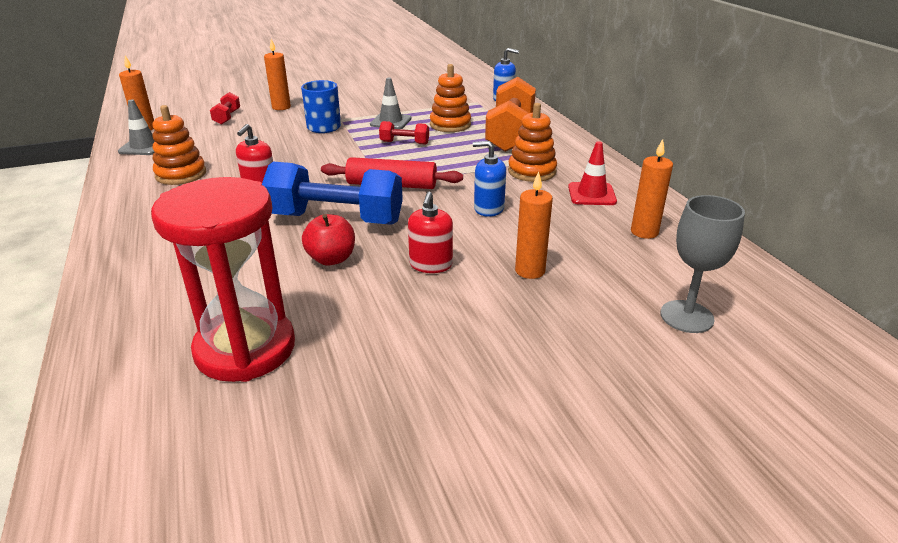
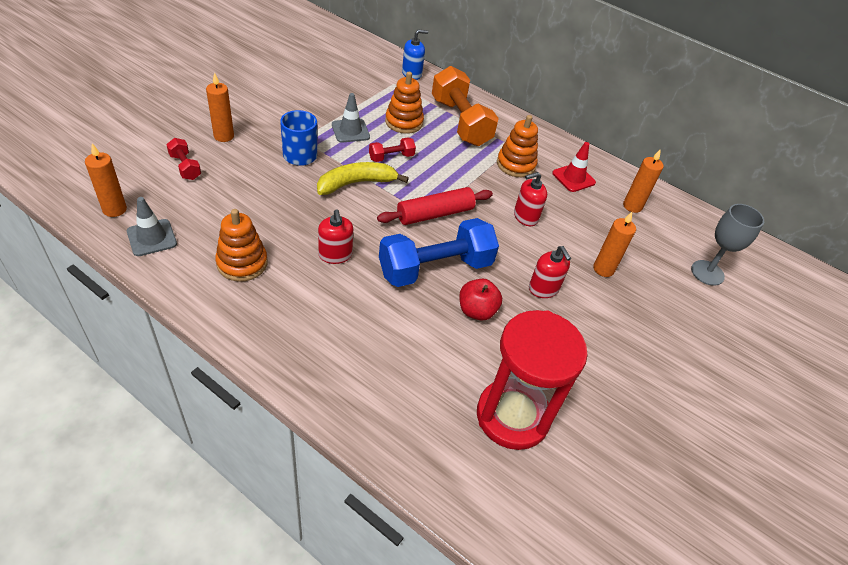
camera: 40 degrees left, 15 degrees up
blue soap dispenser [473,141,506,217] -> red soap dispenser [514,172,547,226]
none -> yellow banana [317,162,409,195]

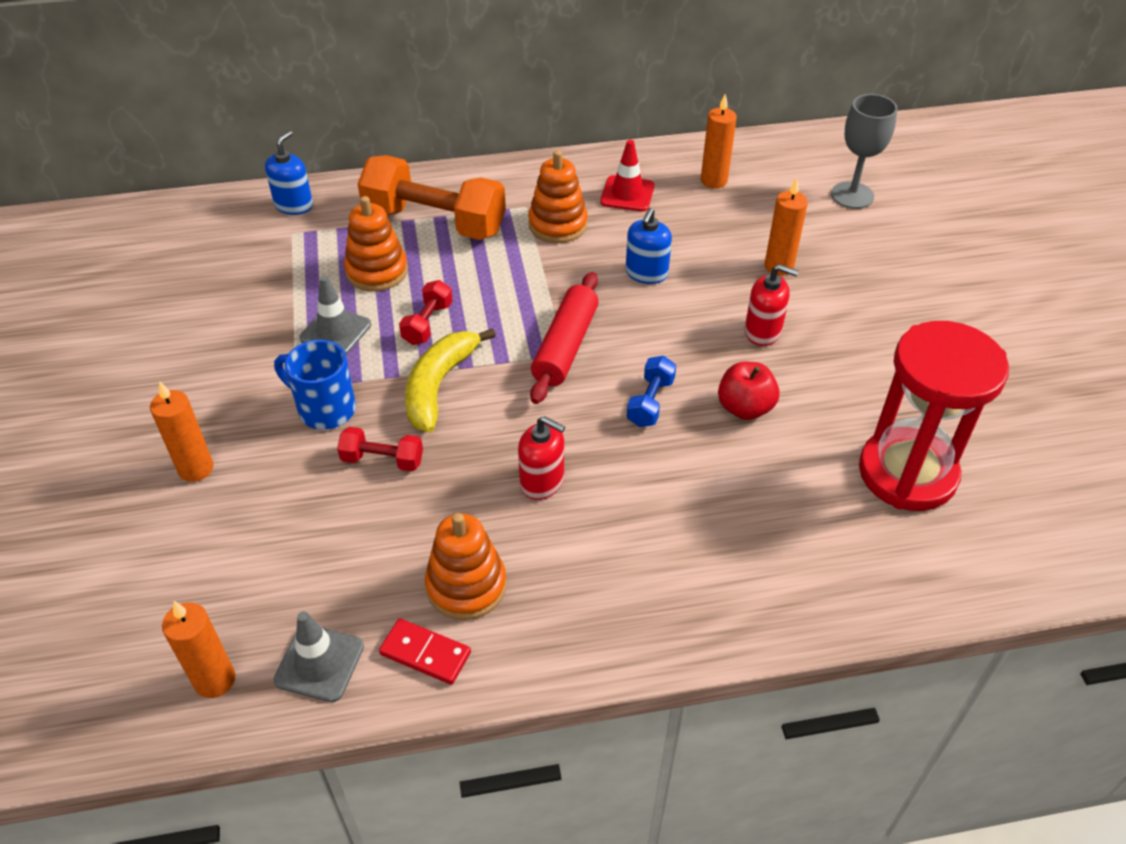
camera: 40 degrees left, 0 degrees up
red dumbbell [166,138,201,180] -> red dumbbell moved to [337,427,423,472]
blue dumbbell [379,218,499,287] -> blue dumbbell [627,356,676,427], size x0.46
red soap dispenser [514,172,547,226] -> blue soap dispenser [626,208,672,284]
none -> red domino [379,618,471,685]

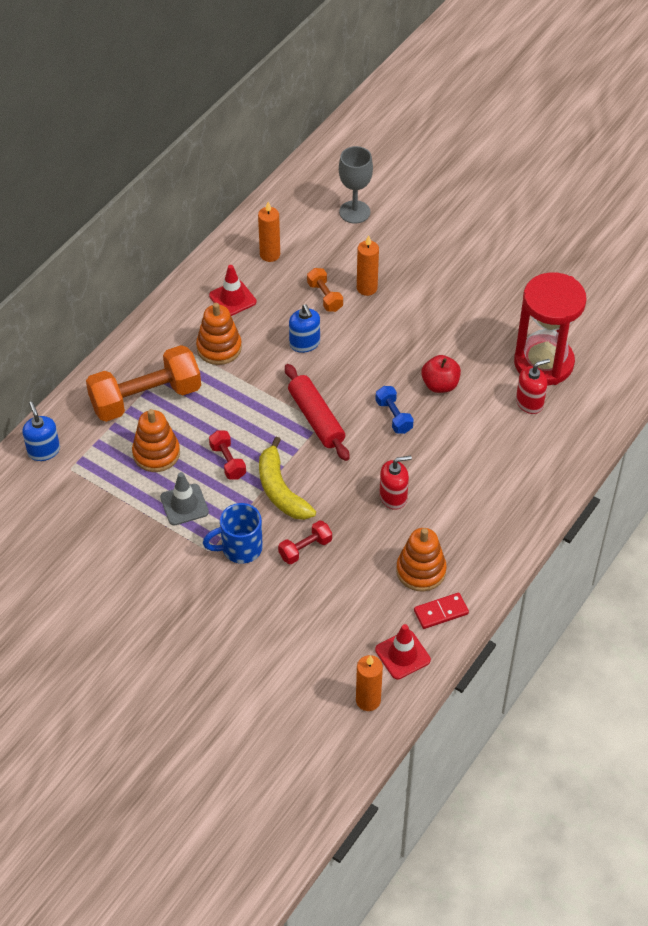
camera: 45 degrees left, 5 degrees up
orange candle [150,381,213,482] -> none
grey traffic cone [273,611,364,702] -> red traffic cone [375,624,431,680]
red soap dispenser [745,264,799,346] -> red soap dispenser moved to [516,359,550,414]
none -> orange dumbbell [307,268,343,312]

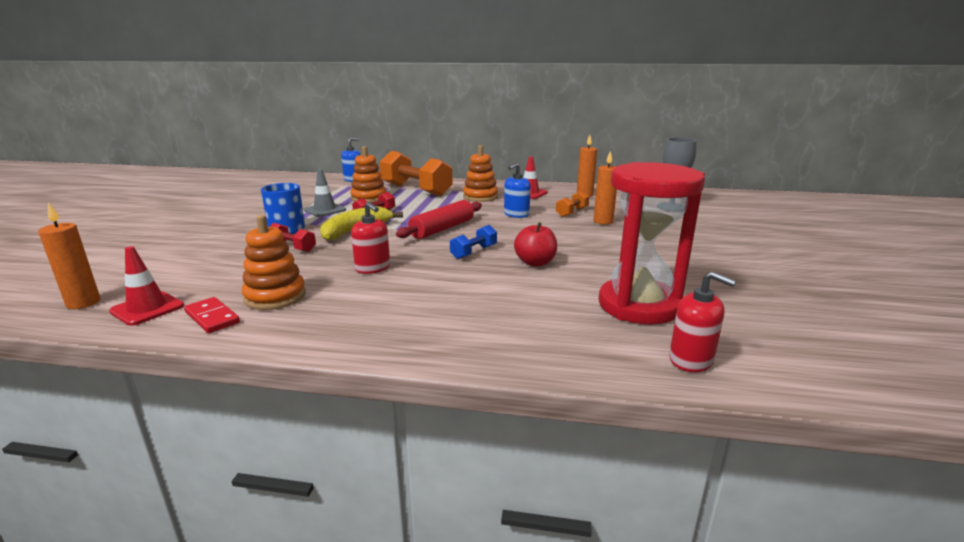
camera: 65 degrees right, 30 degrees down
red soap dispenser [516,359,550,414] -> red soap dispenser moved to [669,271,736,372]

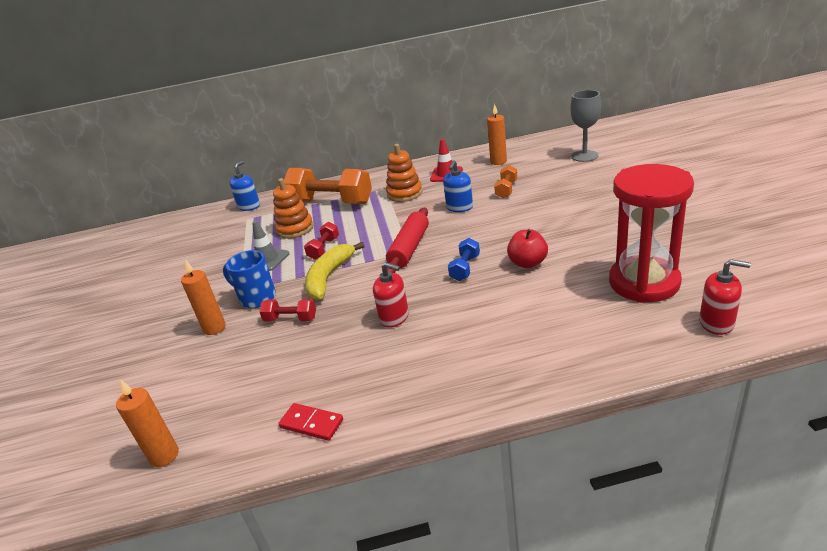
camera: 15 degrees left, 10 degrees up
red traffic cone [109,246,184,326] -> none
orange stacking toy [242,215,306,310] -> none
orange candle [594,150,617,225] -> orange candle moved to [181,260,226,335]

